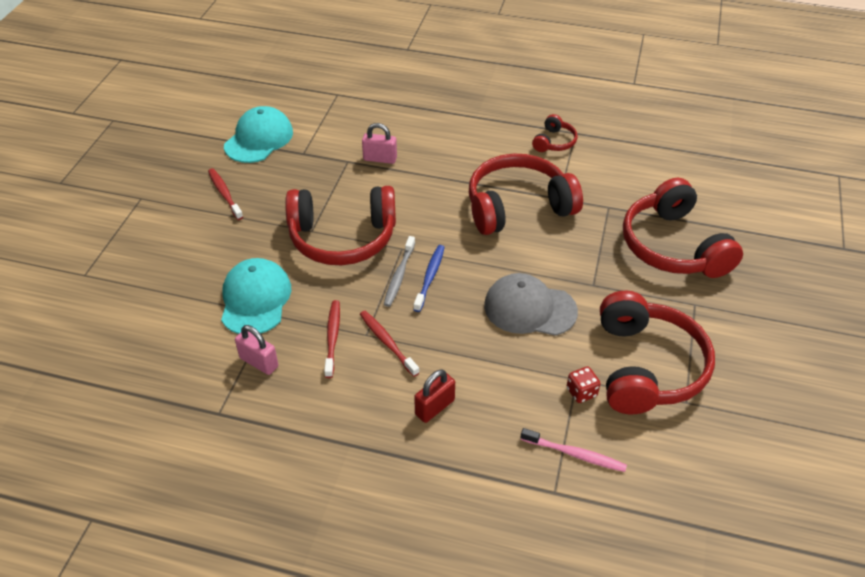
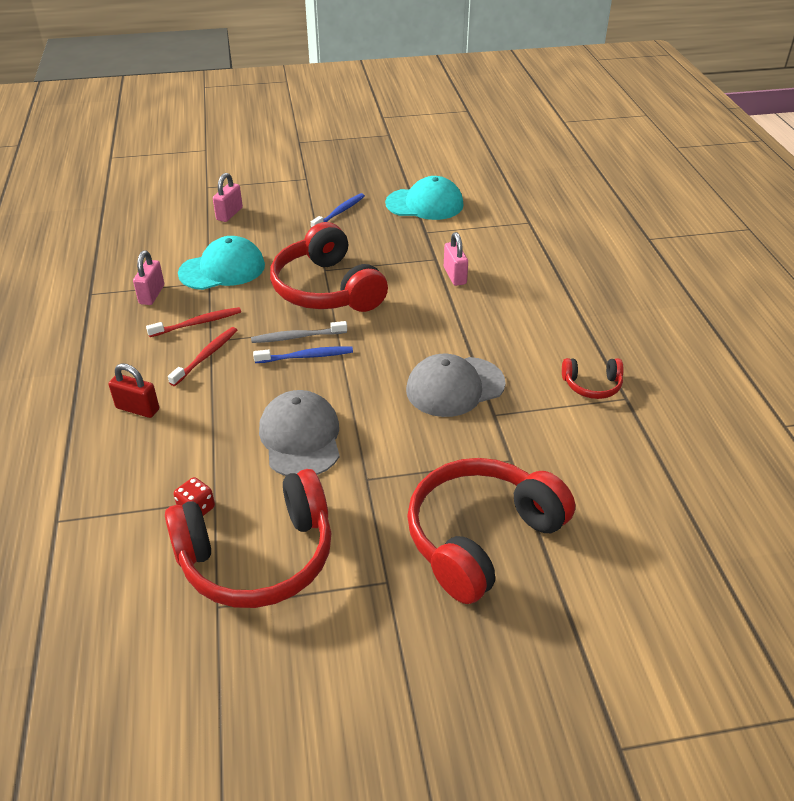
camera: 65 degrees right, 5 degrees down
red toothbrush [208,168,243,220] -> blue toothbrush [311,193,365,228]
red headphones [469,154,583,235] -> grey cap [406,354,506,417]
pink toothbrush [520,428,627,472] -> none
none -> pink padlock [213,173,243,222]

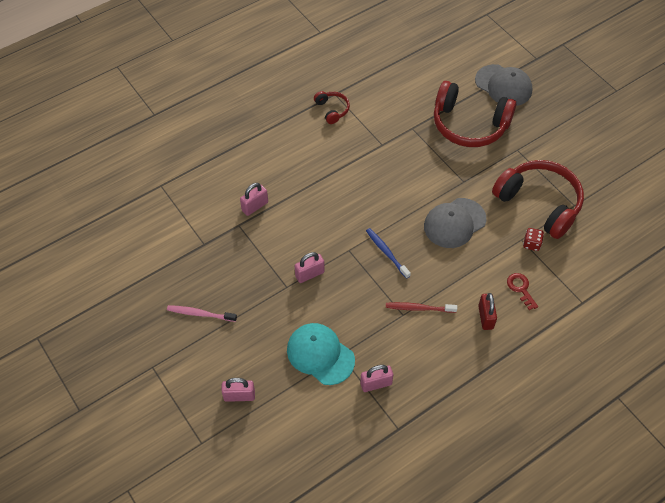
camera: 115 degrees left, 15 degrees up
red toothbrush [146,307,241,337] -> none
grey toothbrush [251,321,347,343] -> none
red headphones [270,222,388,312] -> pink padlock [295,252,325,283]
blue toothbrush [311,193,365,228] -> pink toothbrush [167,305,237,322]
turquoise cap [385,176,463,220] -> none
grey cap [406,354,506,417] -> grey cap moved to [475,64,532,106]
none -> red key [507,273,538,310]

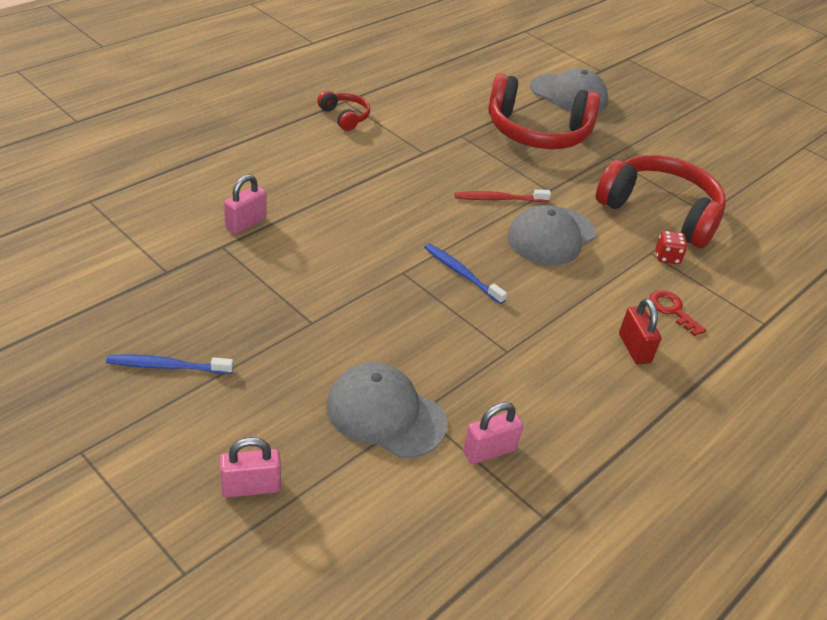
camera: 15 degrees left, 15 degrees down
pink toothbrush [167,305,237,322] -> blue toothbrush [106,354,233,374]
turquoise cap [287,323,355,385] -> grey cap [326,362,448,458]
pink padlock [295,252,325,283] -> none
red toothbrush [386,302,457,313] -> red toothbrush moved to [455,189,551,202]

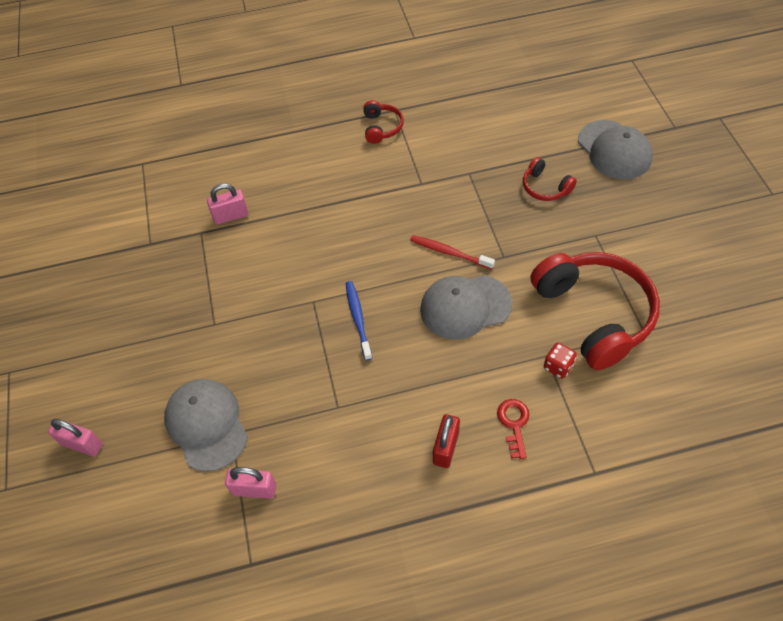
camera: 40 degrees right, 15 degrees up
blue toothbrush [106,354,233,374] -> none
red headphones [488,74,600,149] -> red headphones [523,157,577,201], size x0.46

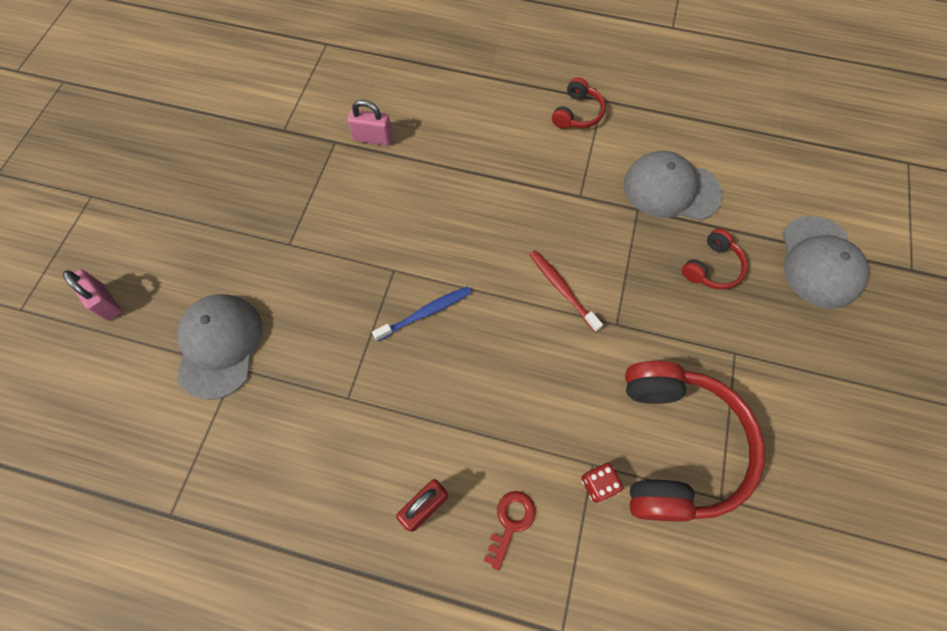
camera: 25 degrees right, 10 degrees up
pink padlock [225,467,277,499] -> none
blue toothbrush [345,281,372,361] -> blue toothbrush turned 45 degrees clockwise [372,286,471,341]
grey cap [420,275,512,340] -> grey cap moved to [624,151,722,220]
red headphones [523,157,577,201] -> red headphones turned 120 degrees counterclockwise [682,228,748,289]

